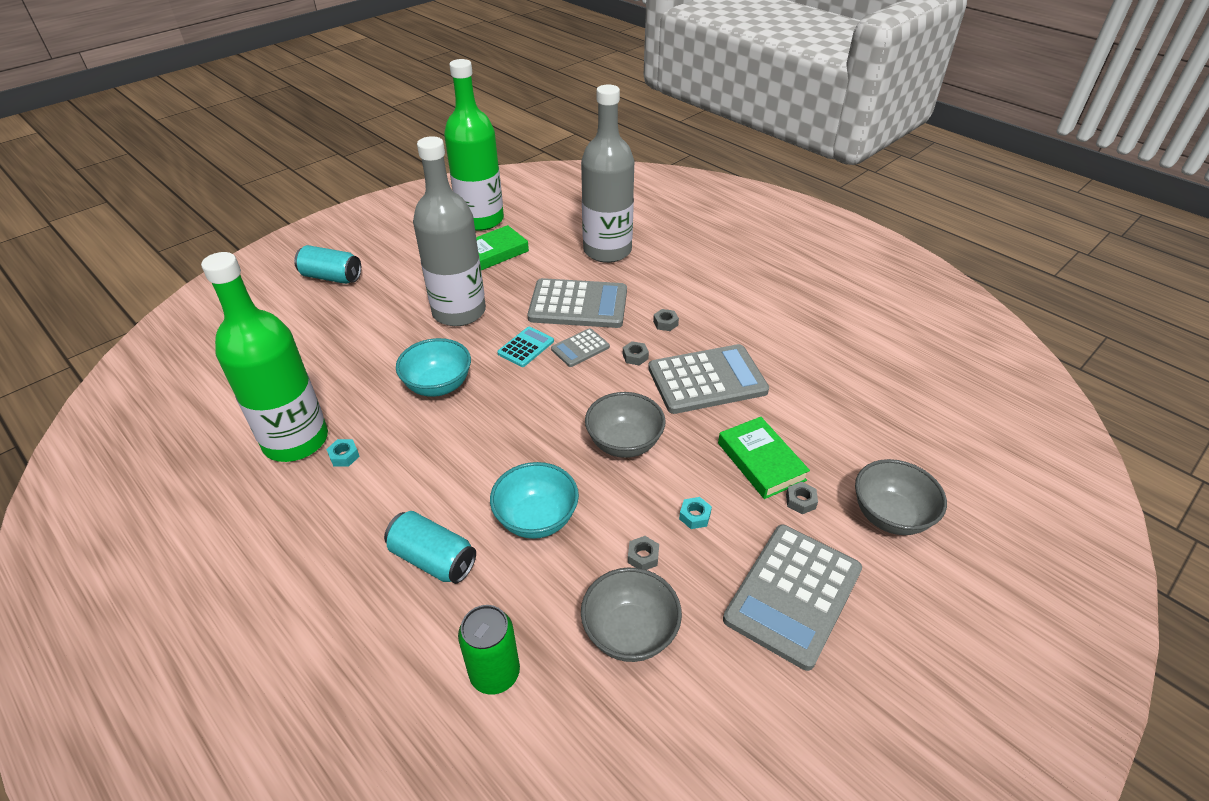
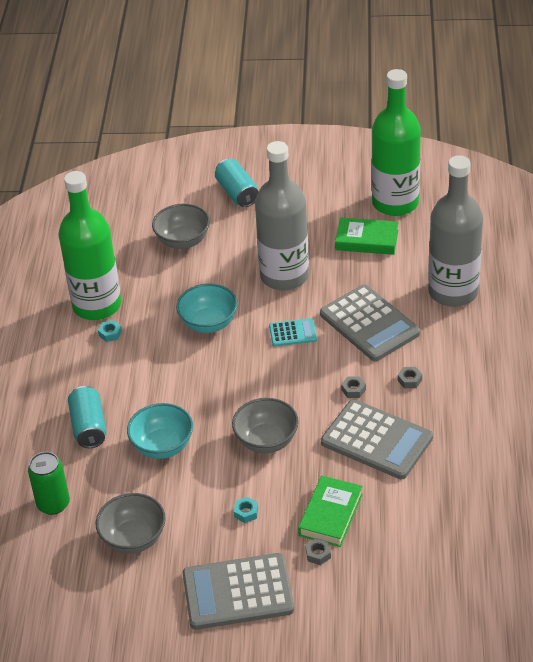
camera: 50 degrees right, 0 degrees up
grey calculator [551,328,610,367] -> none
grey nut [628,536,659,570] -> none
grey bowl [855,459,947,535] -> grey bowl moved to [152,204,210,249]

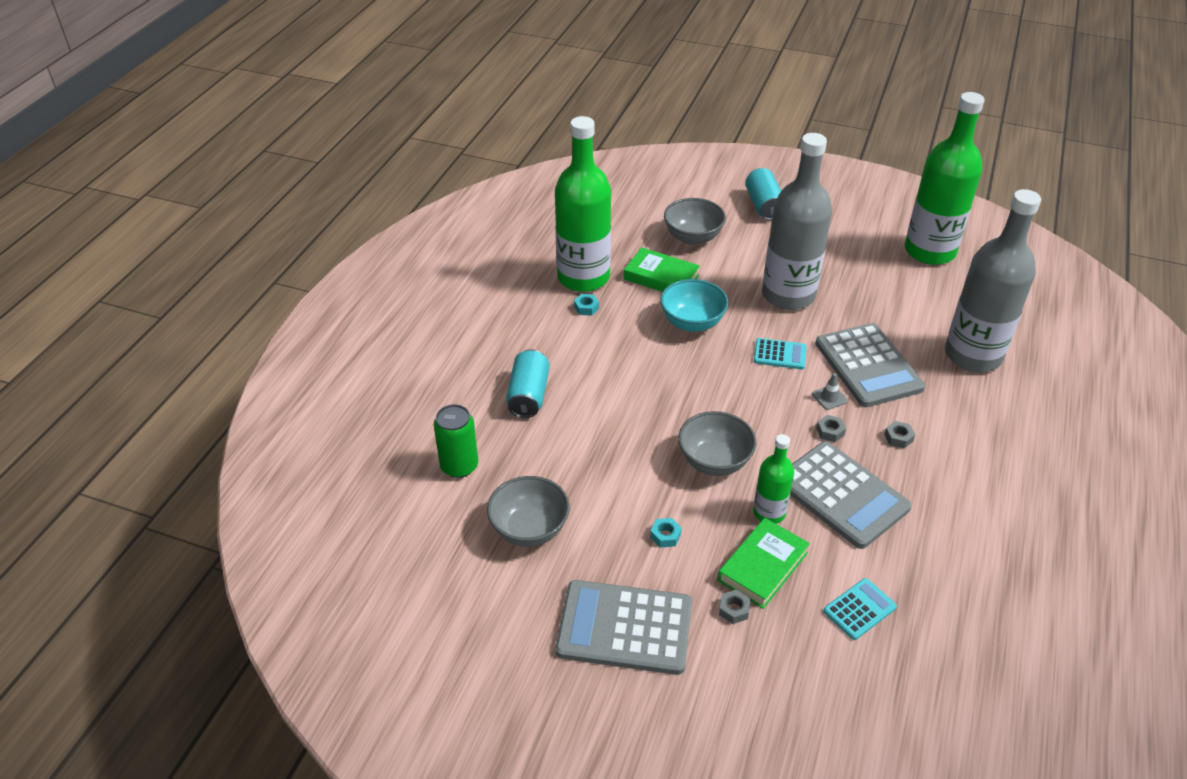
camera: 15 degrees right, 0 degrees up
turquoise bowl [127,403,193,459] -> none
green book [335,217,399,255] -> green book moved to [624,247,700,292]
none -> green bottle [753,434,794,524]
none -> grey traffic cone [812,373,848,410]
none -> turquoise calculator [823,578,897,640]

